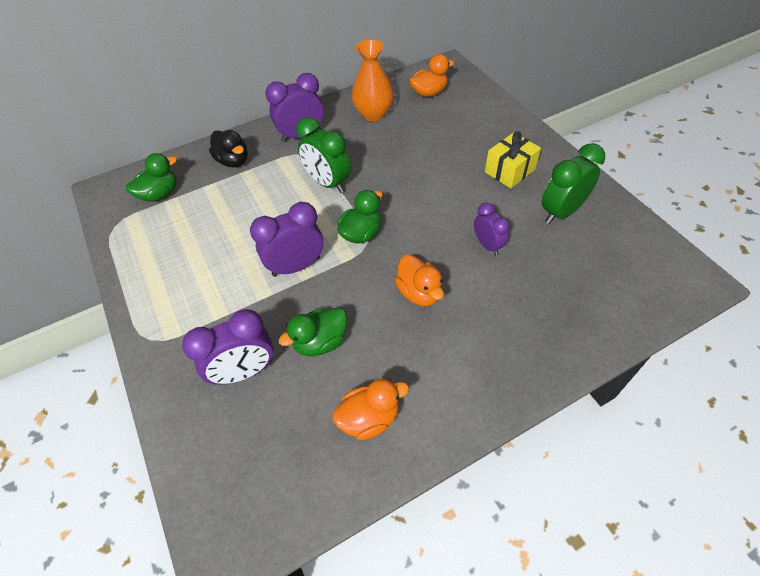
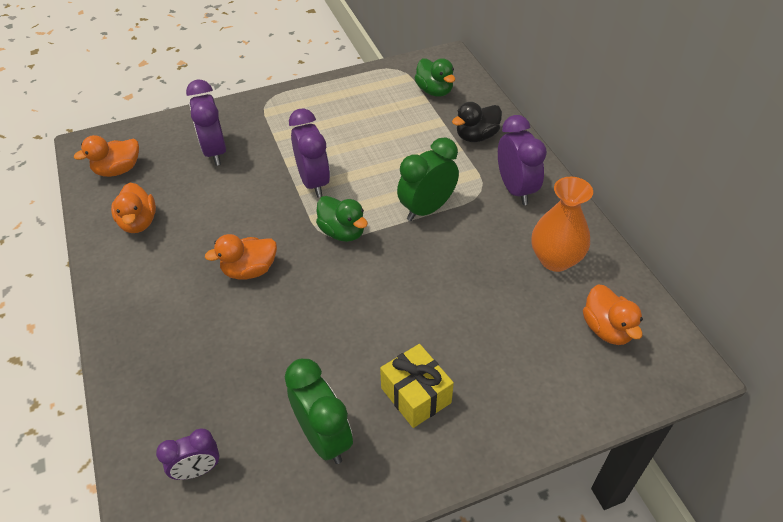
camera: 95 degrees right, 5 degrees down
green duck [278,308,347,356] -> none
purple clock [474,202,510,255] -> purple clock moved to [156,429,219,480]
none -> orange duck [74,135,139,177]

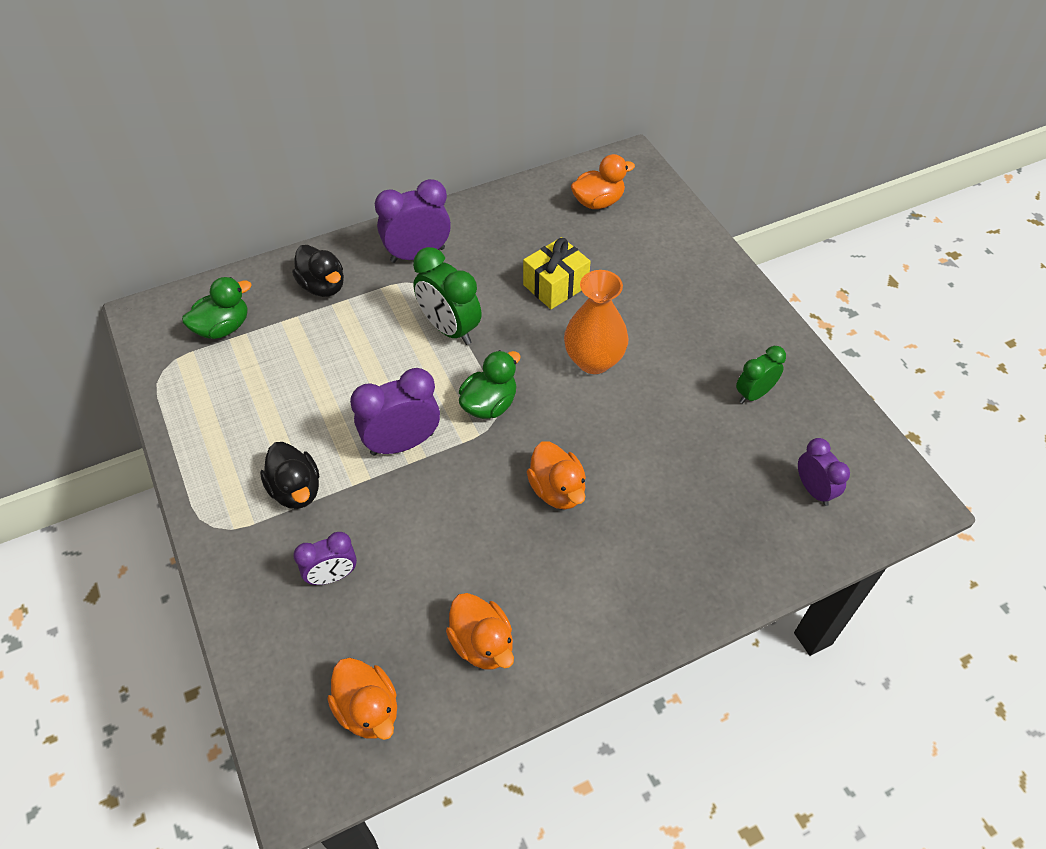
camera: 95 degrees left, 5 degrees up
orange duck [111,183,156,233] -> orange duck turned 75 degrees clockwise [446,593,514,670]
purple clock [186,80,226,166] -> purple clock [293,532,357,585], size x0.63
green clock [285,359,353,464] -> green clock [736,346,786,404], size x0.63
yellow gift [380,344,454,428] -> yellow gift moved to [523,237,591,309]
orange vase [532,177,593,272] -> orange vase moved to [564,270,628,374]
none -> black duck [260,442,319,509]

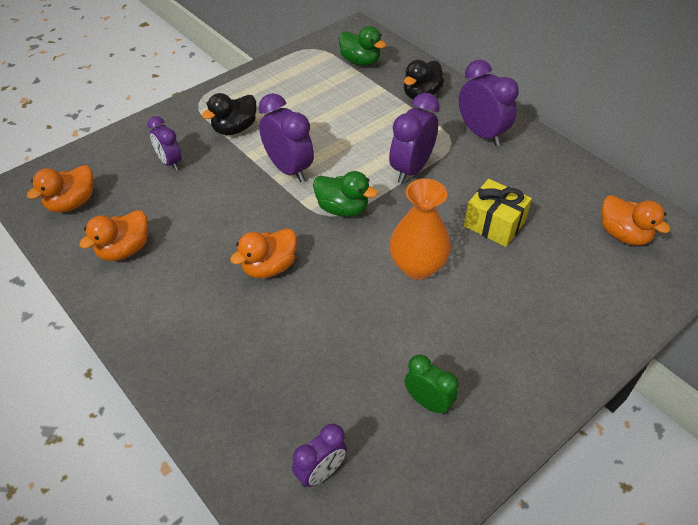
camera: 75 degrees right, 5 degrees down
green clock [413,247,482,345] -> purple clock [389,93,440,184]

